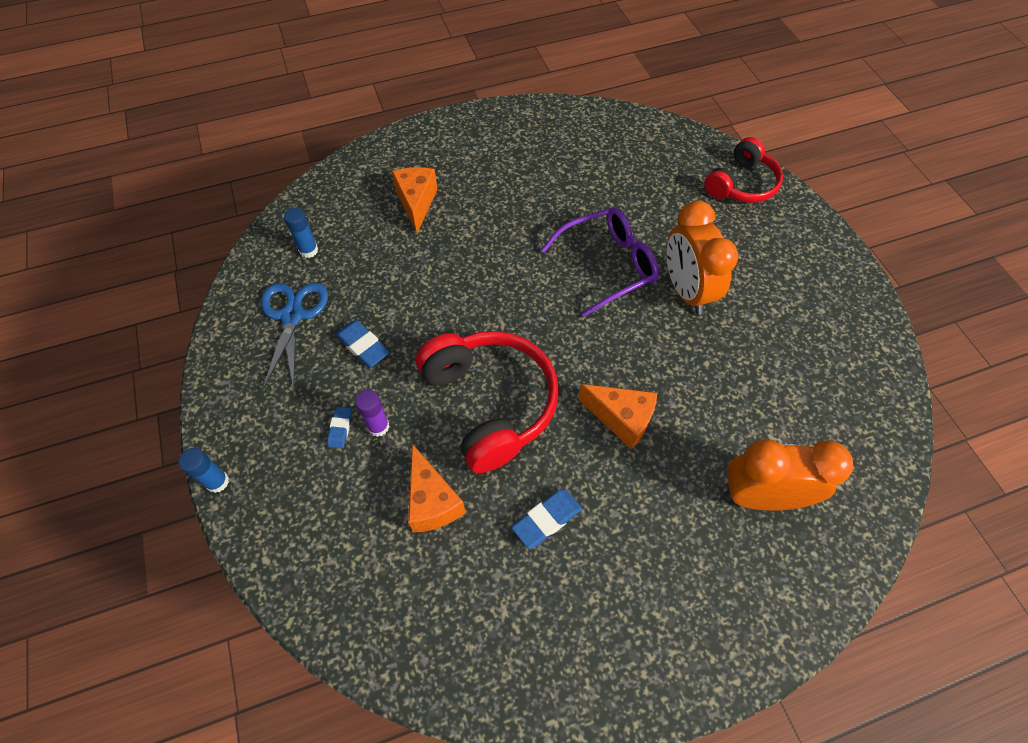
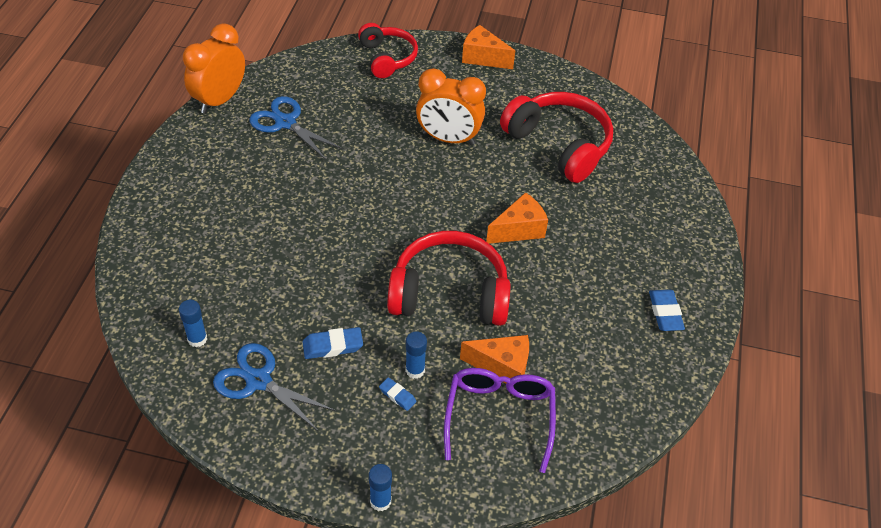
camera: 60 degrees left, 10 degrees down
purple glue stick [355,390,389,437] -> blue glue stick [406,331,427,379]
orange cheese [392,167,438,233] -> orange cheese moved to [462,25,515,69]
blue eraser [512,489,582,549] -> blue eraser moved to [649,289,685,331]
purple glasses [541,207,659,317] -> purple glasses moved to [444,368,556,473]
orange clock [724,439,853,511] -> orange clock moved to [183,23,245,114]
none -> blue scissors [249,96,343,161]
none -> red headphones [500,92,613,183]

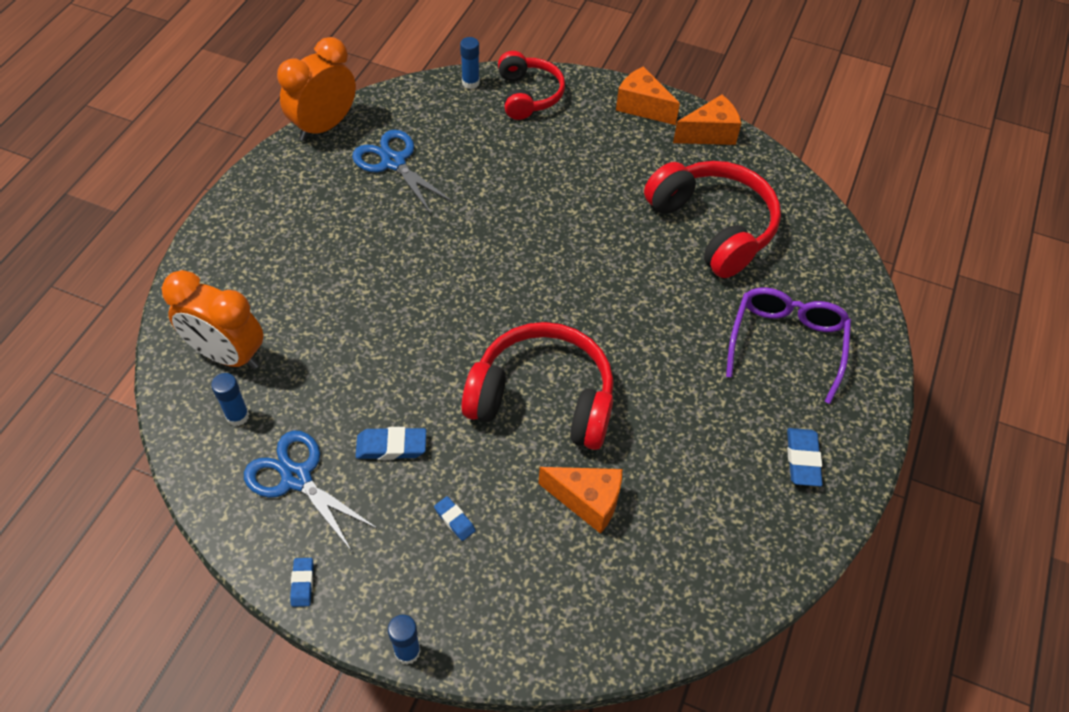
camera: 10 degrees right, 5 degrees up
blue glue stick [406,331,427,379] -> blue glue stick moved to [460,37,480,89]
orange clock [416,68,486,145] -> orange clock moved to [162,270,264,369]
purple glasses [444,368,556,473] -> purple glasses moved to [726,287,851,404]
orange cheese [486,192,548,244] -> orange cheese moved to [673,95,741,145]
none -> blue eraser [290,558,314,607]

